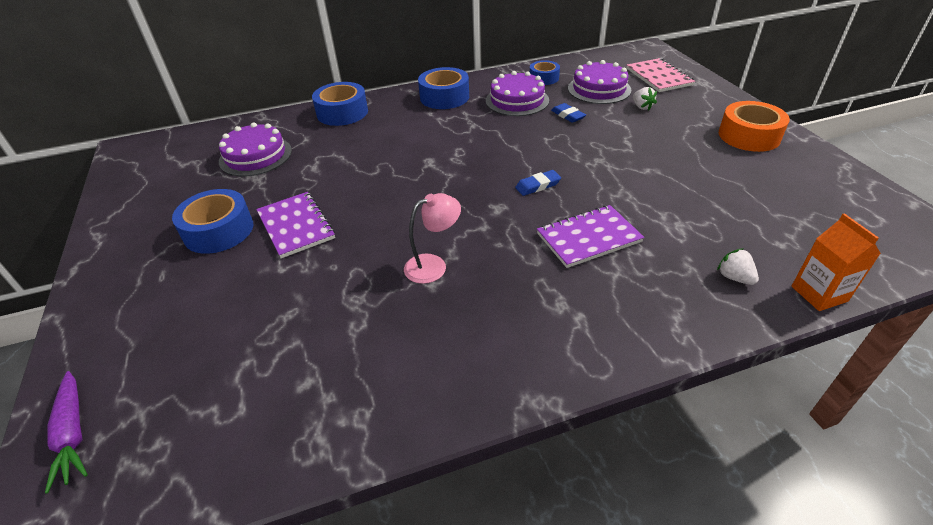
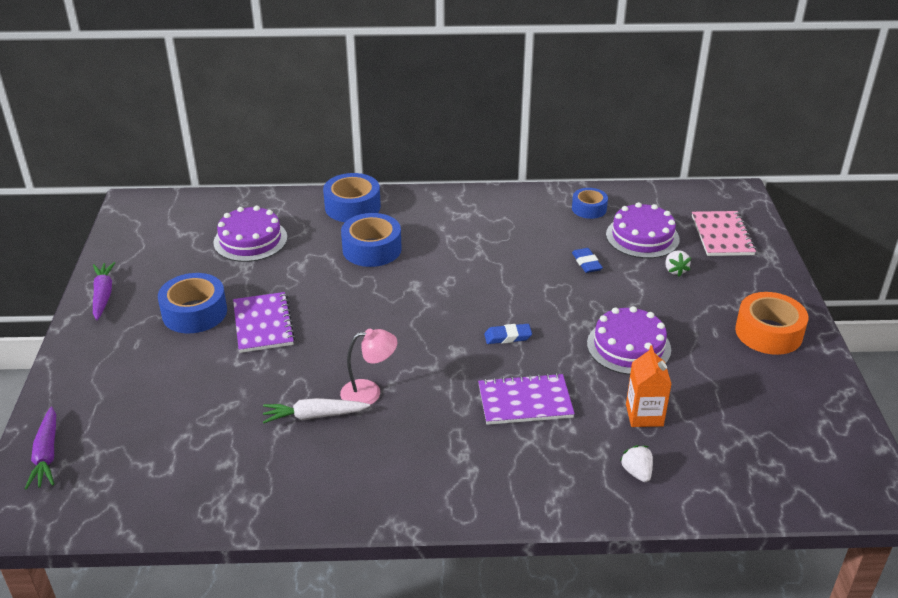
camera: 15 degrees right, 5 degrees down
blue tape [418,67,469,109] -> blue tape moved to [341,213,402,267]
purple cake [486,71,549,116] -> purple cake moved to [587,306,671,375]
orange carton [791,213,881,311] -> orange carton moved to [626,345,672,427]
none -> purple carrot [93,262,116,320]
none -> white carrot [263,398,370,424]

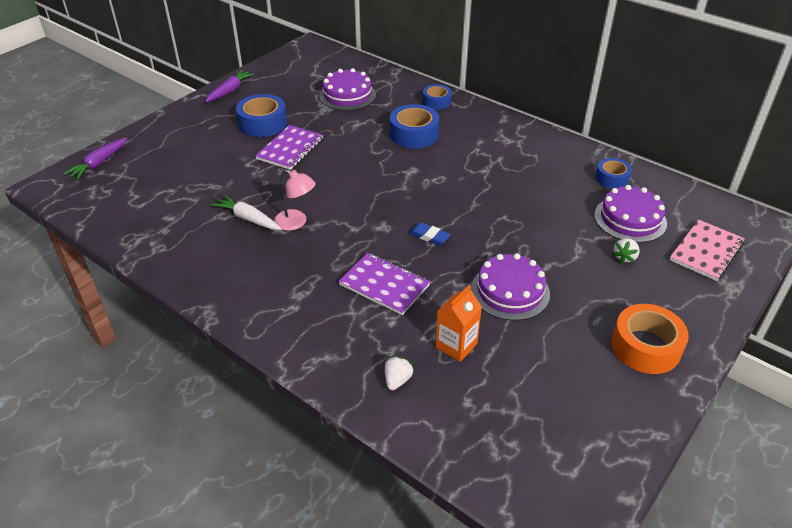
camera: 40 degrees right, 5 degrees up
blue tape [323,173,381,222] -> blue tape [423,84,452,110], size x0.62
blue eraser [572,248,603,273] -> none

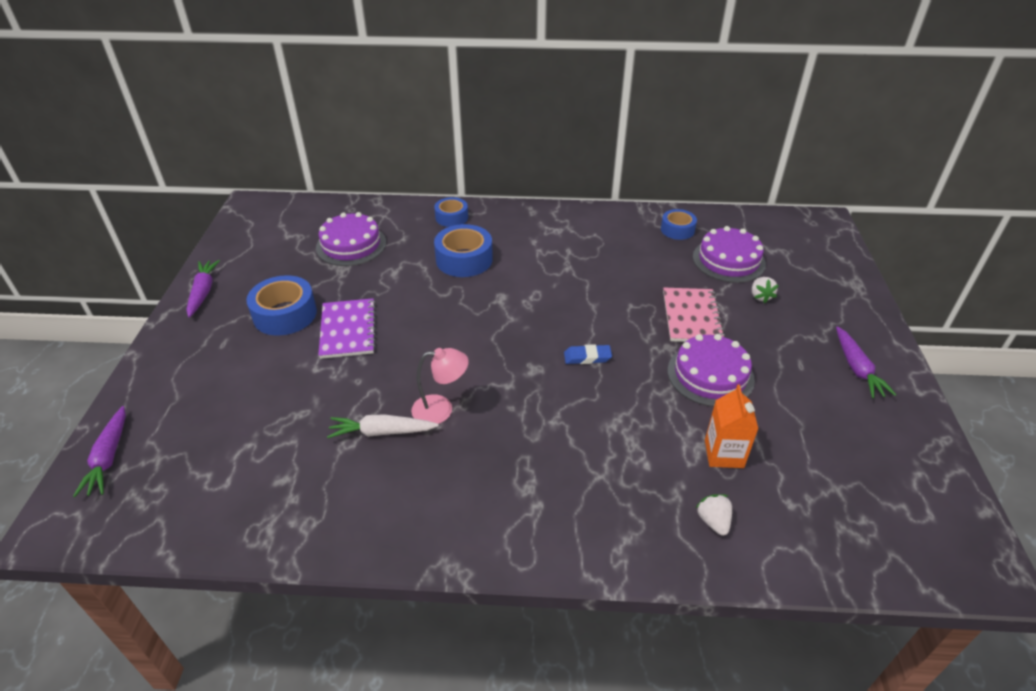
camera: 35 degrees left, 0 degrees up
purple notebook [338,253,430,315] -> none
orange tape [611,304,689,374] -> purple carrot [836,326,896,398]
pink notebook [670,220,745,281] -> pink notebook moved to [663,288,725,342]

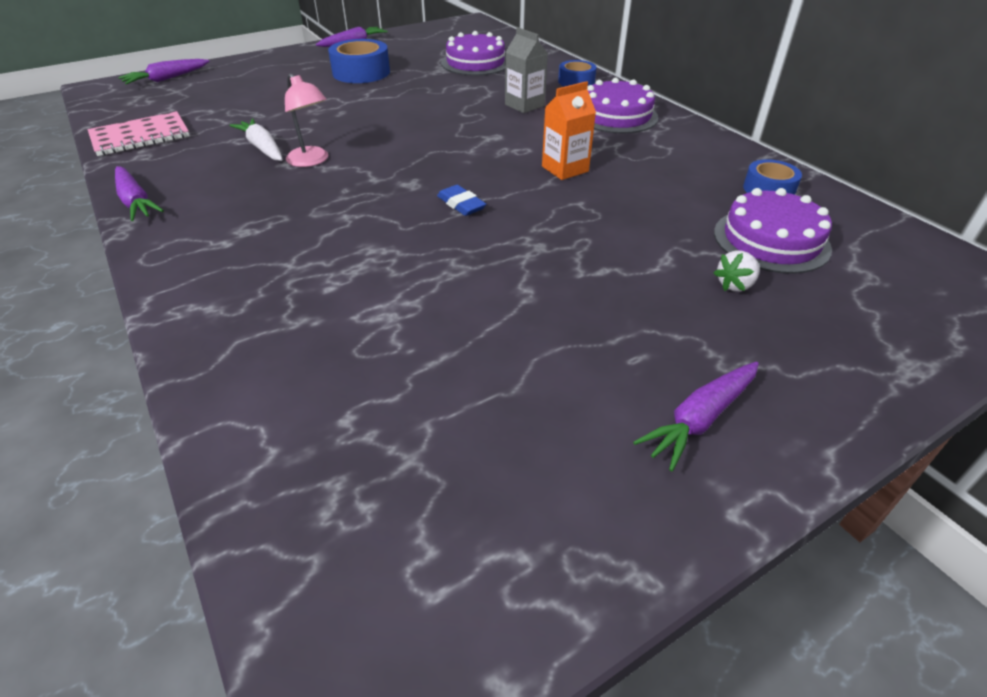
camera: 55 degrees right, 0 degrees up
purple notebook [318,298,376,359] -> none
blue tape [434,224,493,277] -> grey carton [505,27,548,113]
pink notebook [663,288,725,342] -> pink notebook moved to [88,111,190,156]
purple cake [668,334,755,407] -> purple cake moved to [587,78,659,134]
white strawberry [696,494,732,536] -> none
orange carton [705,385,758,468] -> orange carton moved to [542,81,596,180]
none -> purple carrot [115,166,164,221]

